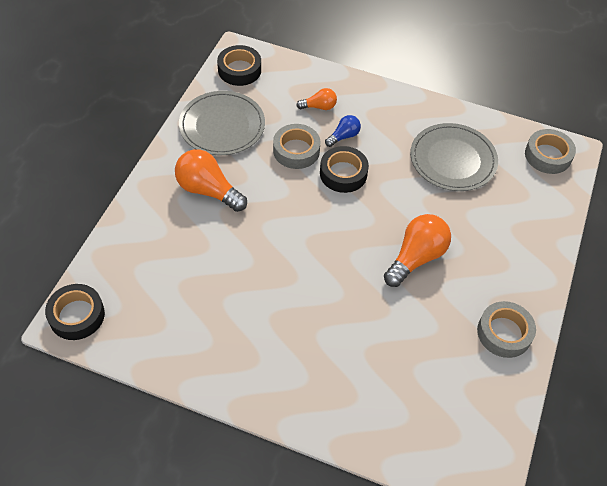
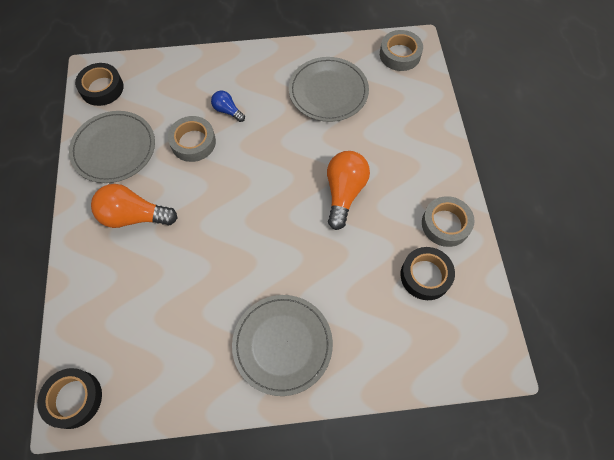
camera: 25 degrees left, 10 degrees up
orange light bulb [296,88,337,110] -> none
black tape [320,146,369,193] -> black tape moved to [400,247,455,300]
blue light bulb [325,115,361,147] -> blue light bulb turned 75 degrees counterclockwise [211,91,245,122]
none -> grey plate [232,295,333,396]

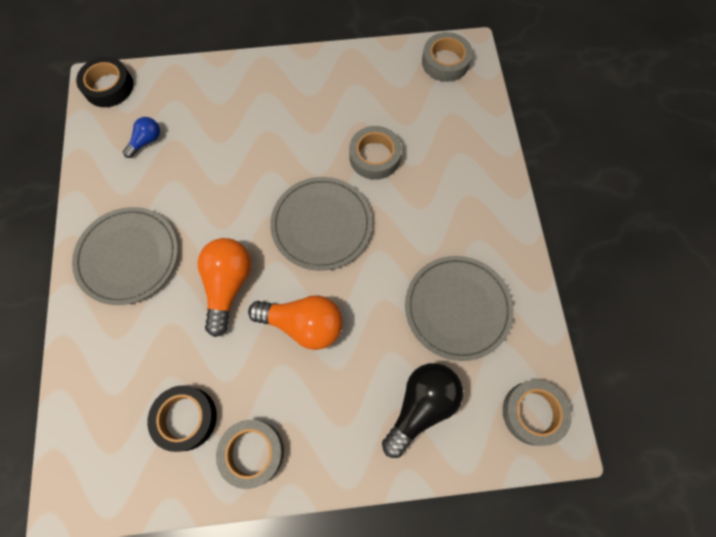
camera: 90 degrees right, 5 degrees up
grey plate [69,111,155,183] -> grey plate moved to [270,177,372,271]
black tape [75,63,124,106] -> grey tape [422,32,473,82]
orange light bulb [91,184,177,228] -> orange light bulb moved to [198,238,251,337]
blue light bulb [211,91,245,122] -> blue light bulb moved to [123,117,160,158]
none -> black light bulb [382,363,463,458]

